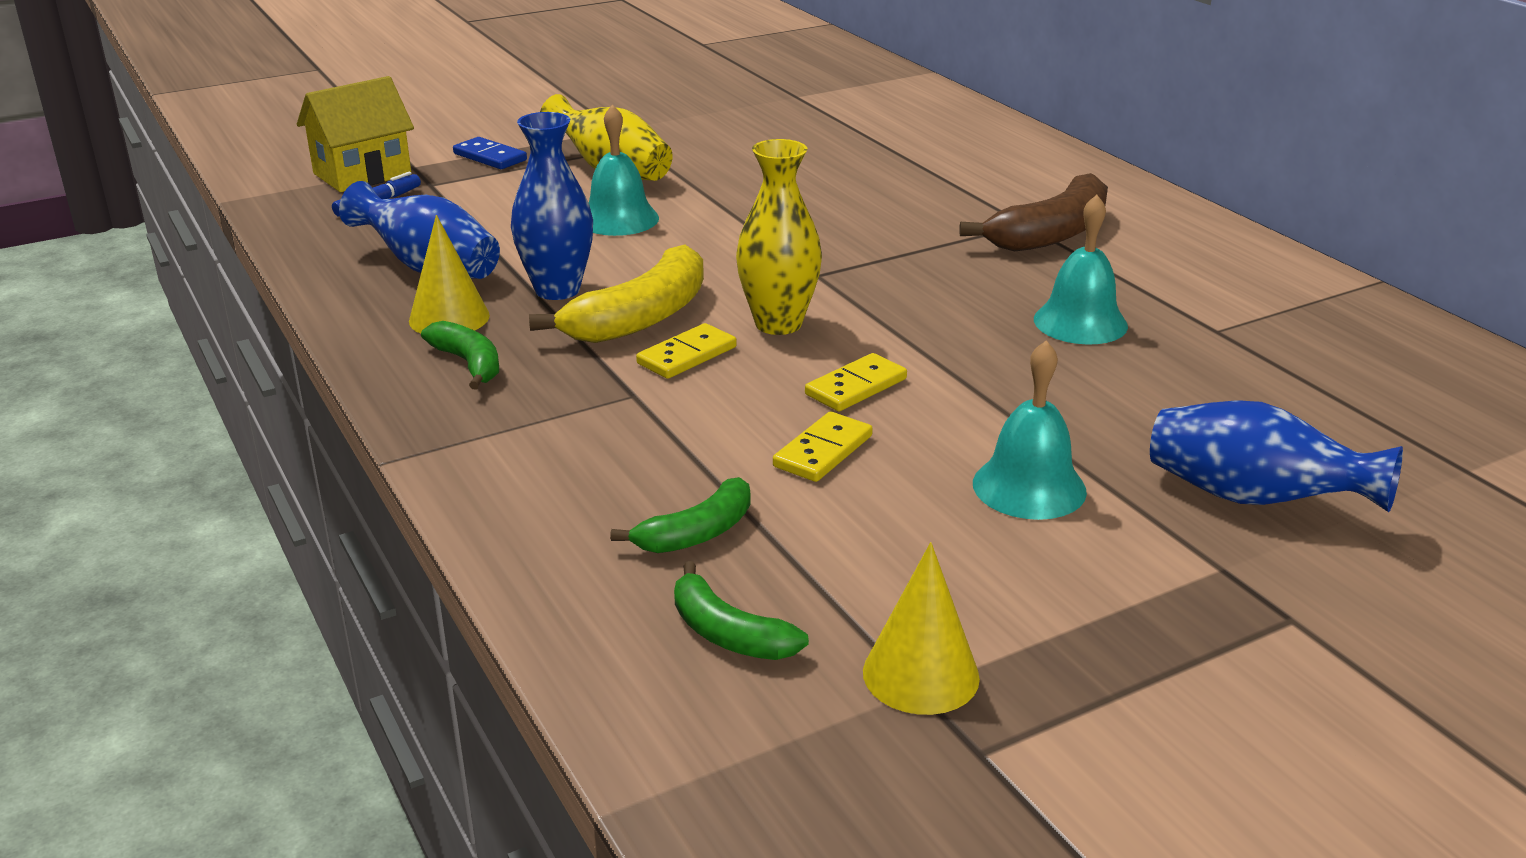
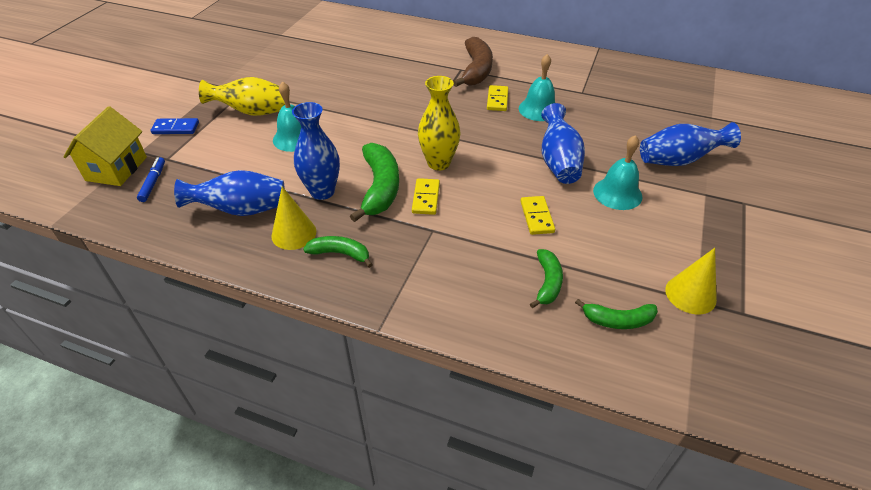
camera: 40 degrees left, 15 degrees up
yellow banana [529,244,704,343] -> green banana [350,143,399,222]
yellow domino [805,353,907,411] -> yellow domino moved to [487,85,508,111]
none -> blue vase [541,103,585,184]

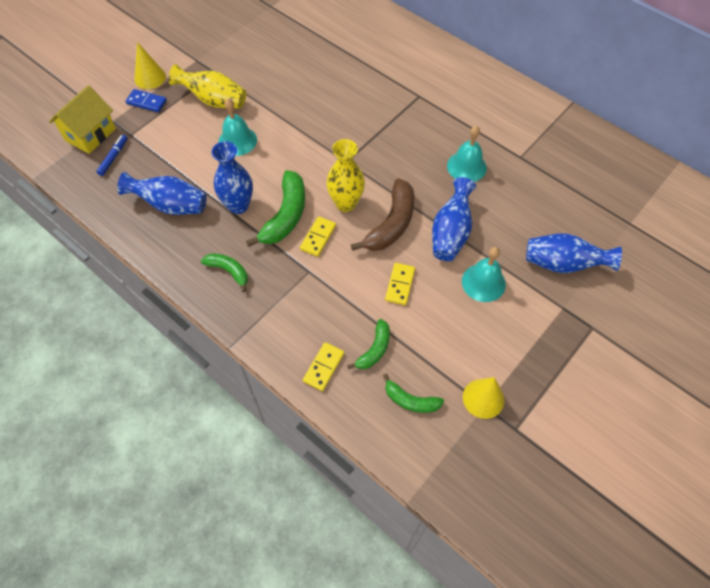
camera: 20 degrees right, 15 degrees up
yellow cone [271,187,316,250] -> yellow cone moved to [134,42,166,89]
brown banana [453,37,493,87] -> brown banana moved to [351,178,414,251]
yellow domino [487,85,508,111] -> yellow domino moved to [303,342,344,391]

